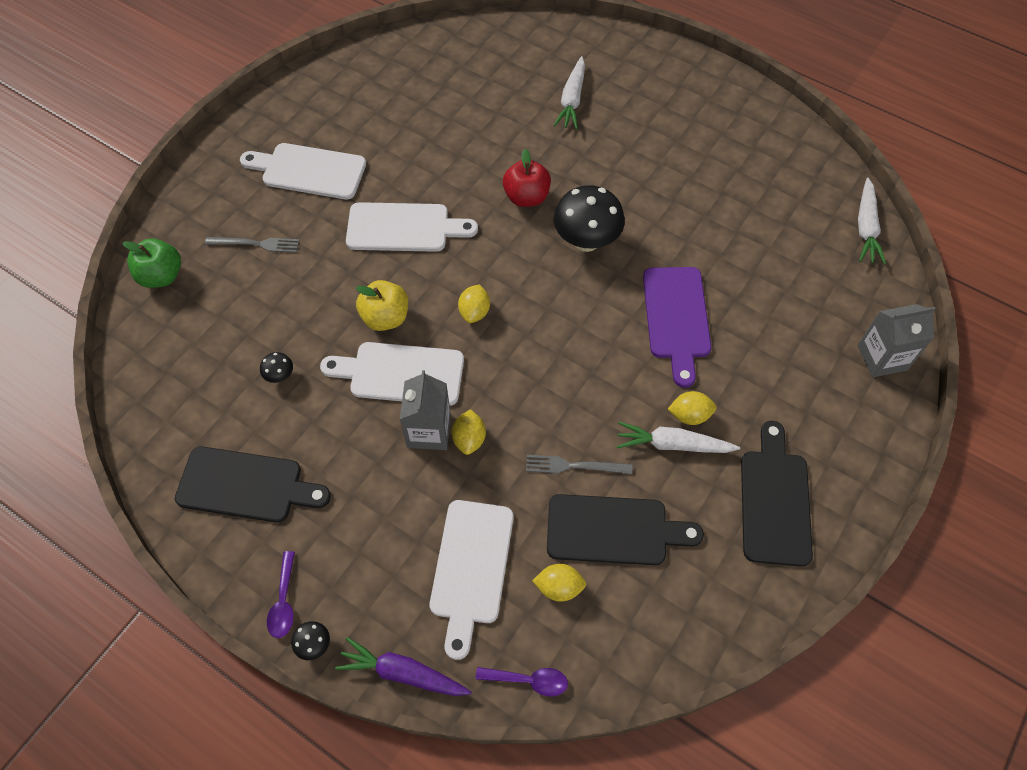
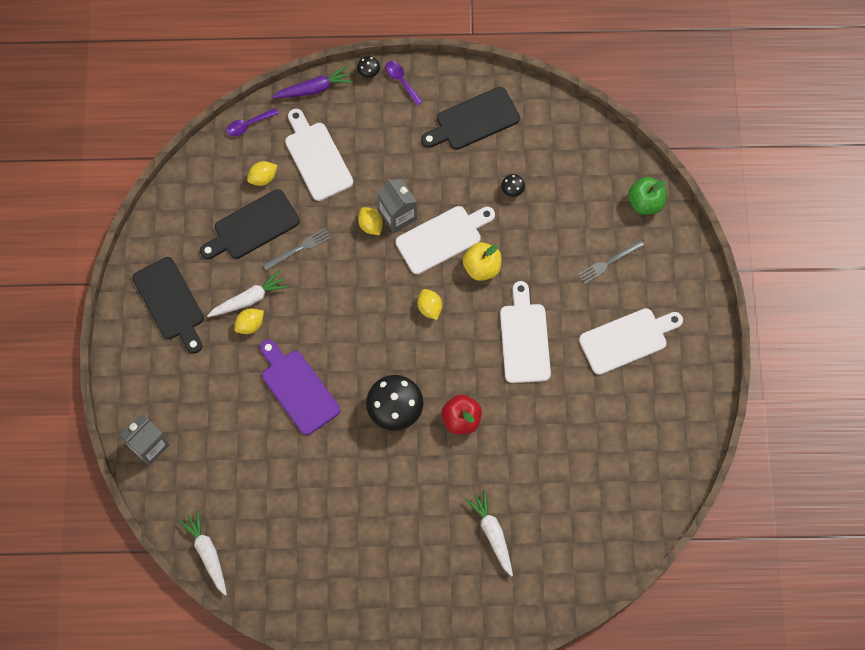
camera: 145 degrees right, 10 degrees up
white cutting board [346,202,478,252] -> white cutting board turned 120 degrees clockwise [500,281,551,383]

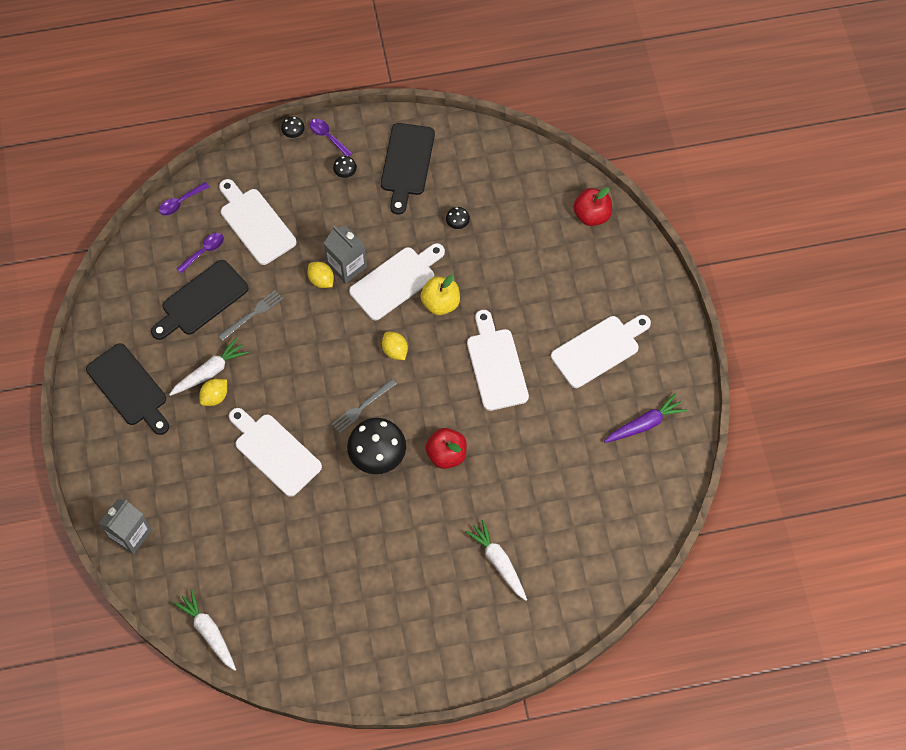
camera: 10 degrees left, 5 degrees down
yellow lemon [247,161,277,186] -> purple spoon [177,233,224,274]
purple cutting board [260,339,340,435] -> white cutting board [229,408,322,497]
purple carrot [272,66,353,98] -> purple carrot moved to [604,393,687,443]
black cutting board [421,87,520,150] -> black cutting board turned 45 degrees counterclockwise [381,123,435,215]
grey fork [578,240,644,284] -> grey fork moved to [332,379,397,433]
green apple [628,177,667,215] -> red apple [573,187,612,226]
none -> black mushroom [333,156,357,178]

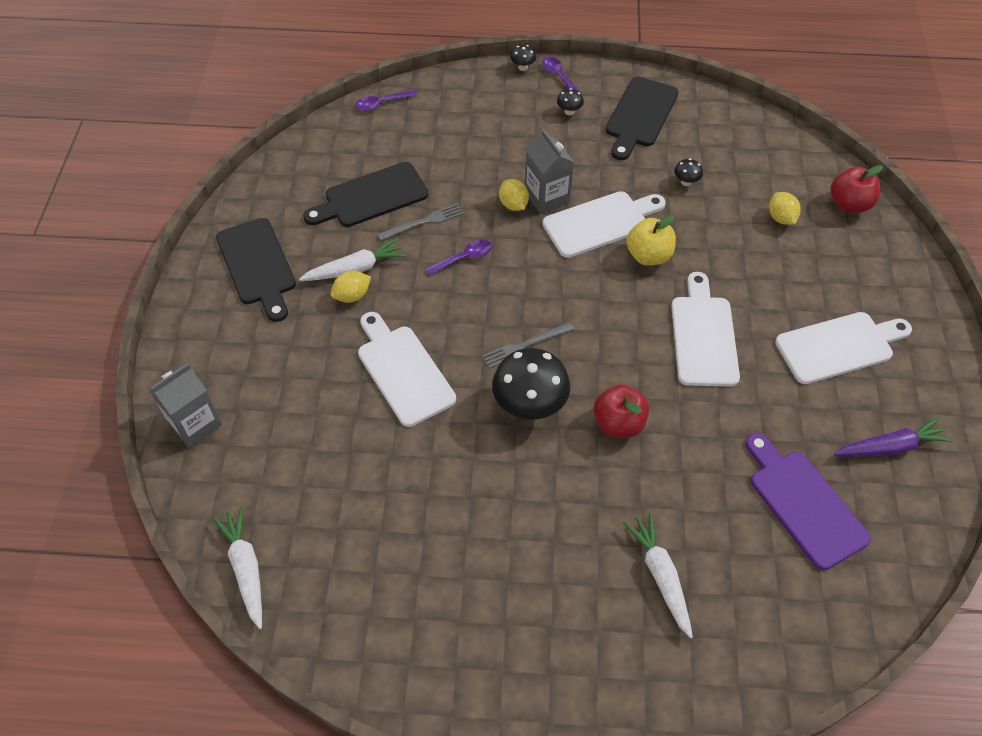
camera: 15 degrees right, 10 degrees down
purple spoon [177,233,224,274] -> purple spoon moved to [426,240,492,275]
white cutting board [219,179,296,265] -> none
yellow lemon [382,332,408,360] -> yellow lemon moved to [769,192,801,225]
none -> purple cutting board [746,433,871,570]

